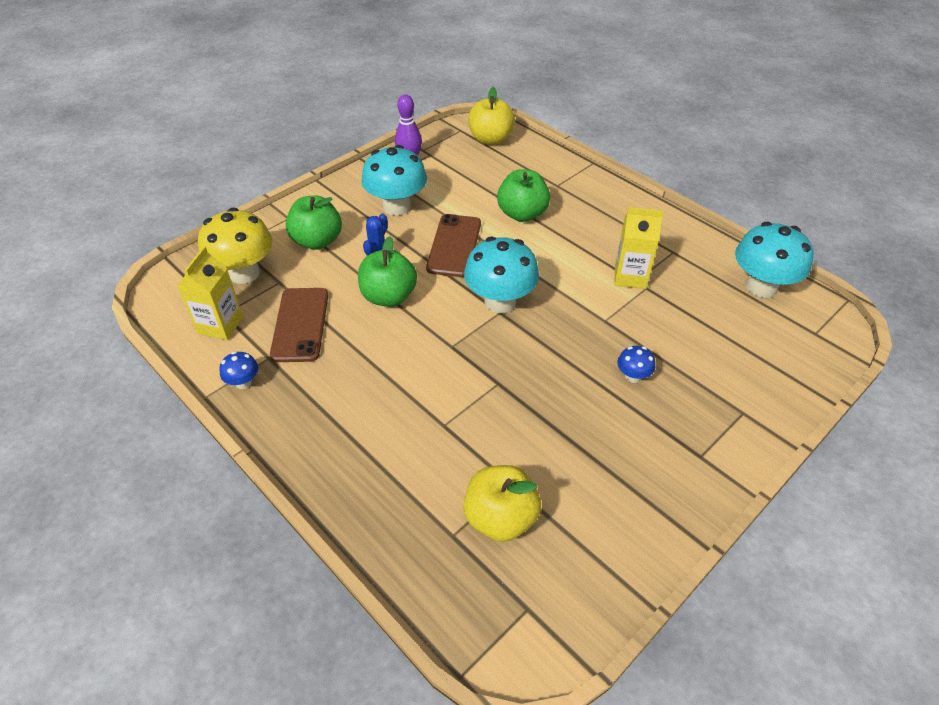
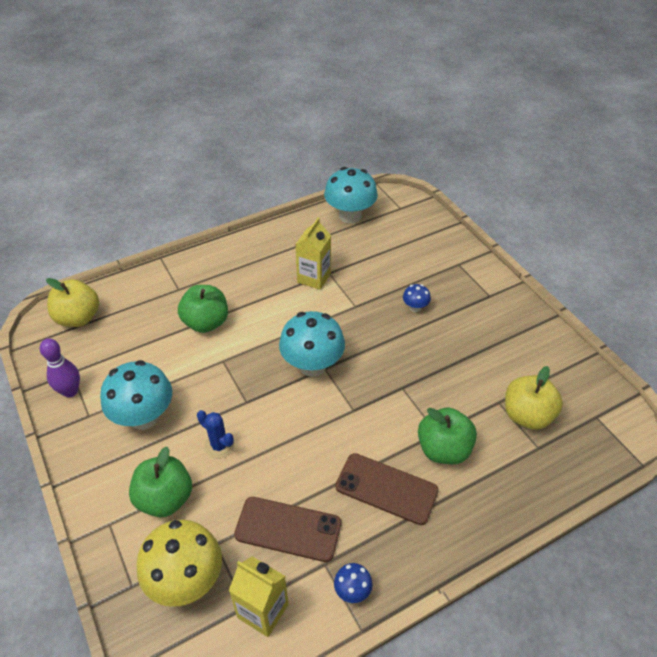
camera: 75 degrees left, 0 degrees up
green apple [358,236,417,307] -> green apple moved to [418,407,477,464]
brown phone [426,214,481,277] -> brown phone moved to [335,453,439,525]

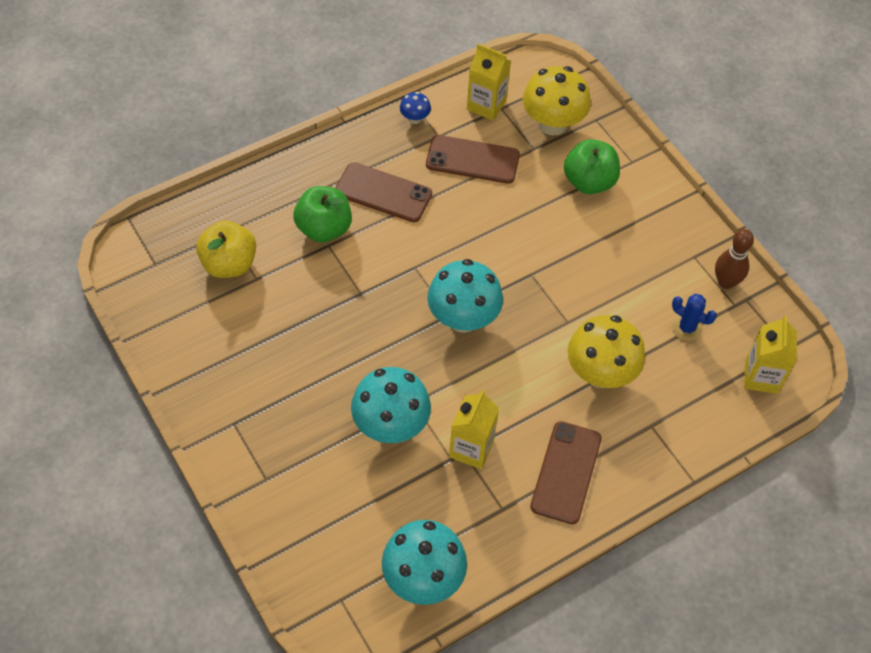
camera: 175 degrees right, 10 degrees up
purple bowling pin [40,338,80,397] -> brown bowling pin [715,229,754,289]
yellow apple [46,278,99,327] -> yellow carton [744,315,797,394]
turquoise mushroom [100,360,172,430] -> turquoise mushroom moved to [351,367,431,443]
green apple [178,285,228,333] -> yellow mushroom [568,315,645,388]
blue cactus [197,410,234,459] -> blue cactus moved to [672,294,717,341]
blue mushroom [403,284,431,312] -> none
none -> brown phone [530,421,602,524]

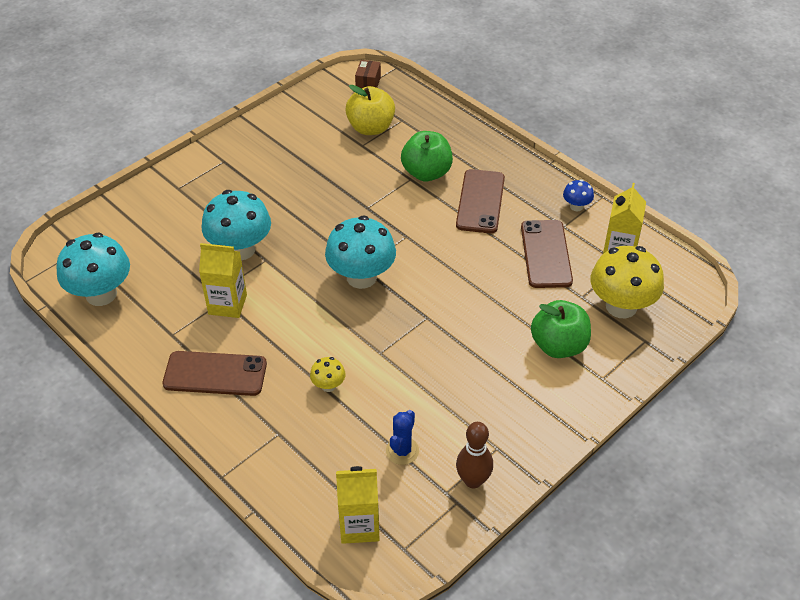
camera: 80 degrees right, 10 degrees down
yellow mushroom [568,315,645,388] -> yellow mushroom [310,357,345,392], size x0.46
none -> brown box [355,60,381,89]

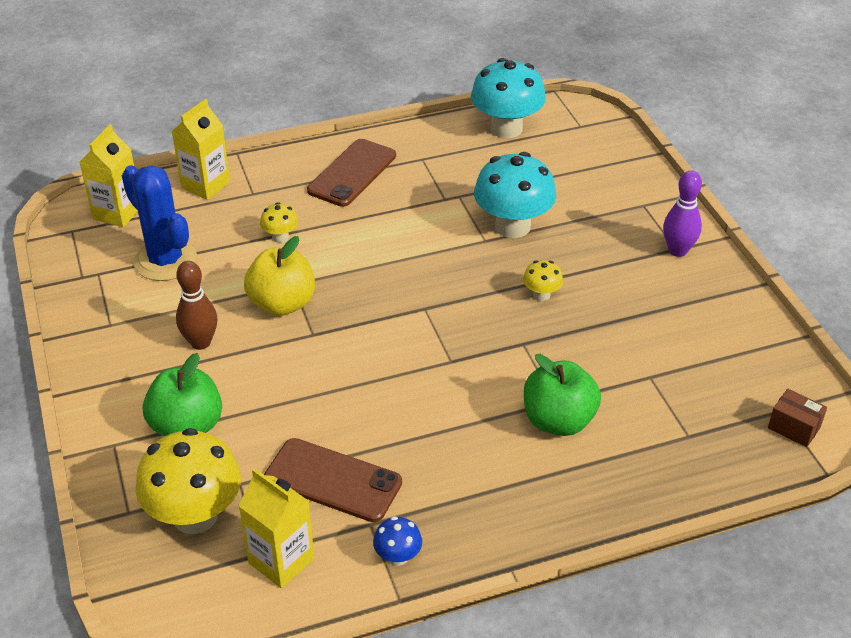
camera: 115 degrees right, 5 degrees down
yellow carton [199,243,247,318] -> yellow carton moved to [172,99,230,200]
turquoise mushroom [325,215,396,289] -> none
yellow apple [345,85,395,135] -> yellow apple moved to [244,236,315,316]
blue cactus [386,410,419,465] -> blue cactus [122,165,197,281], size x1.79
brown phone [456,169,505,233] -> none
brown bowling pin [456,422,493,488] -> brown bowling pin moved to [176,261,217,350]
none -> yellow mushroom [523,260,563,301]
none -> purple bowling pin [663,171,702,257]

